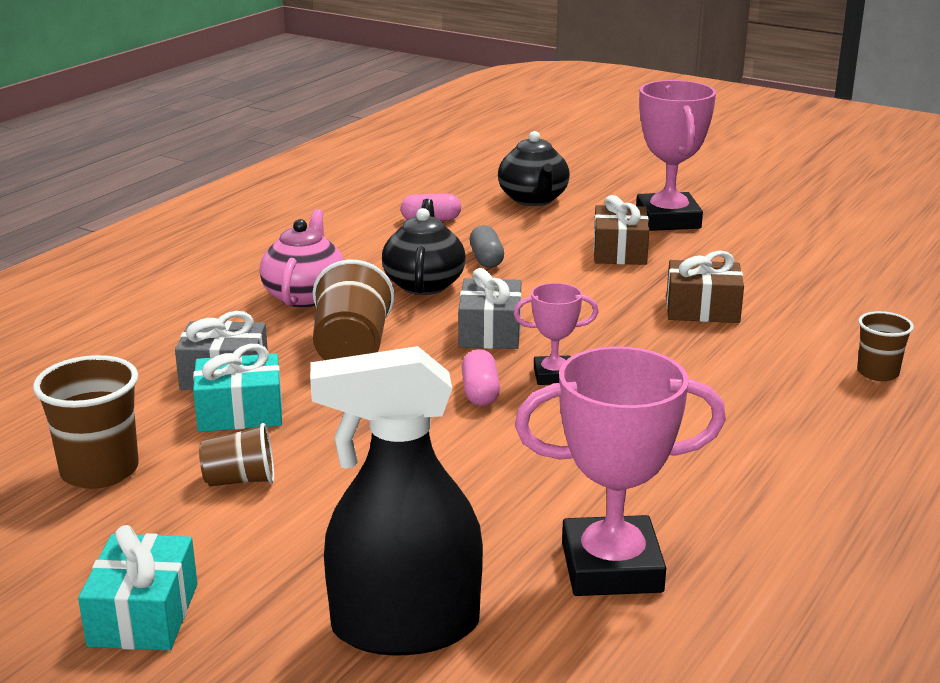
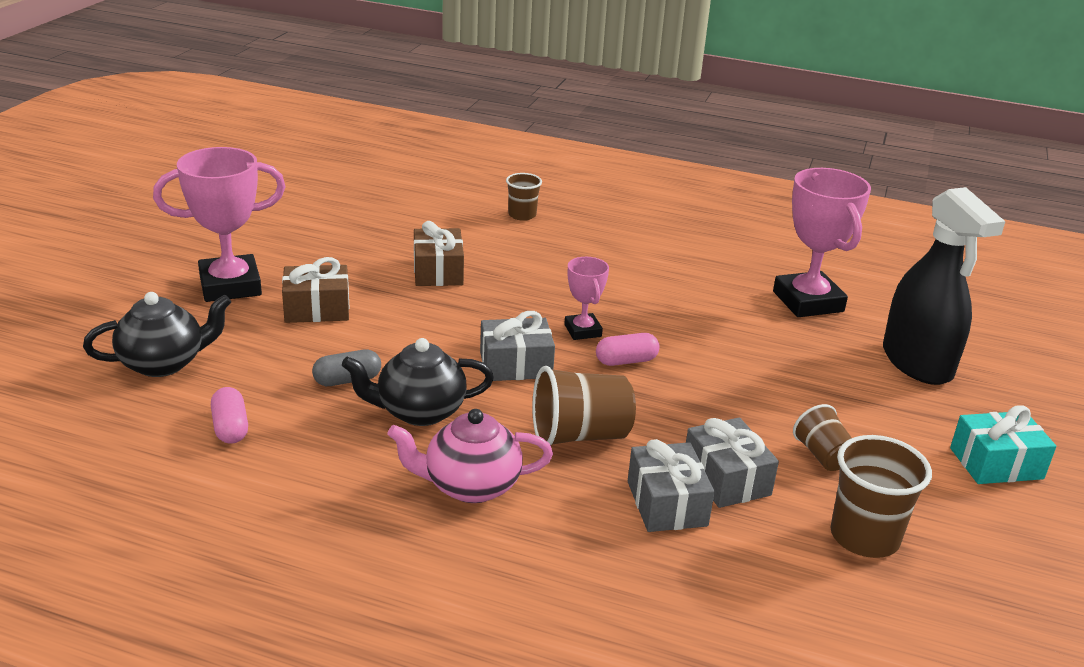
camera: 105 degrees left, 5 degrees up
turquoise gift [193,344,282,432] -> grey gift [686,418,779,508]

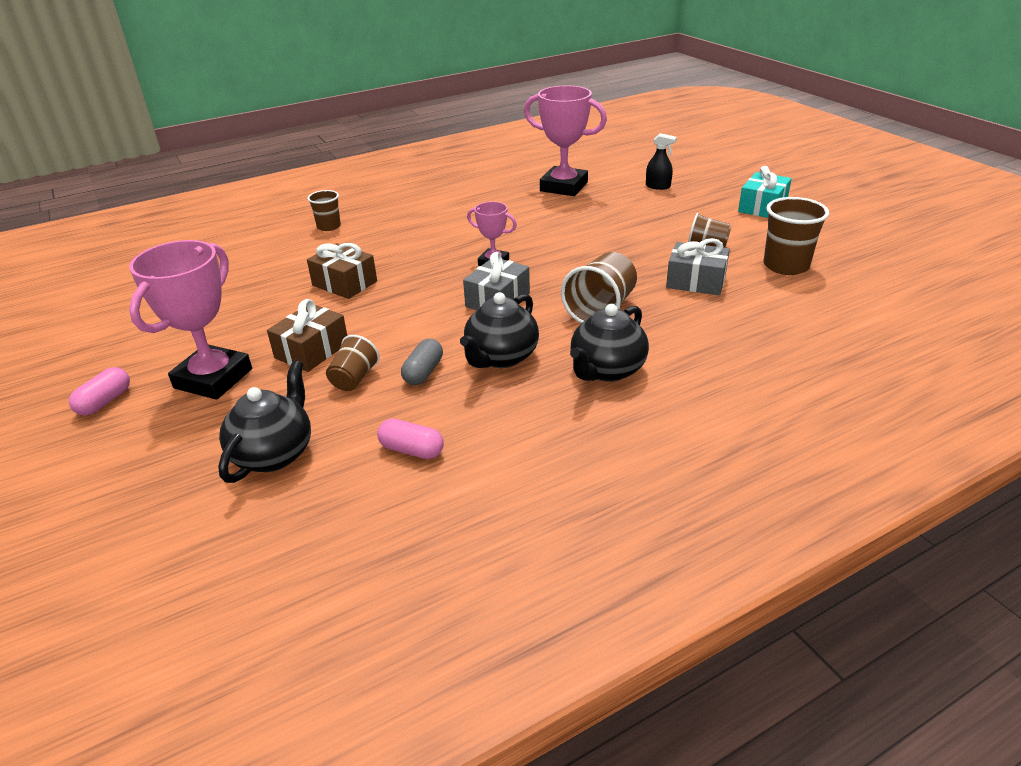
camera: 45 degrees left, 5 degrees up
pink teapot [388,409,553,503] -> black teapot [570,304,649,382]
pink capsule [596,333,660,366] -> pink capsule moved to [69,367,130,416]
grey gift [628,439,715,532] -> none
black spray bottle [883,187,1005,385] -> black spray bottle [646,133,677,190], size x0.43
none -> brown cup [326,335,380,391]

